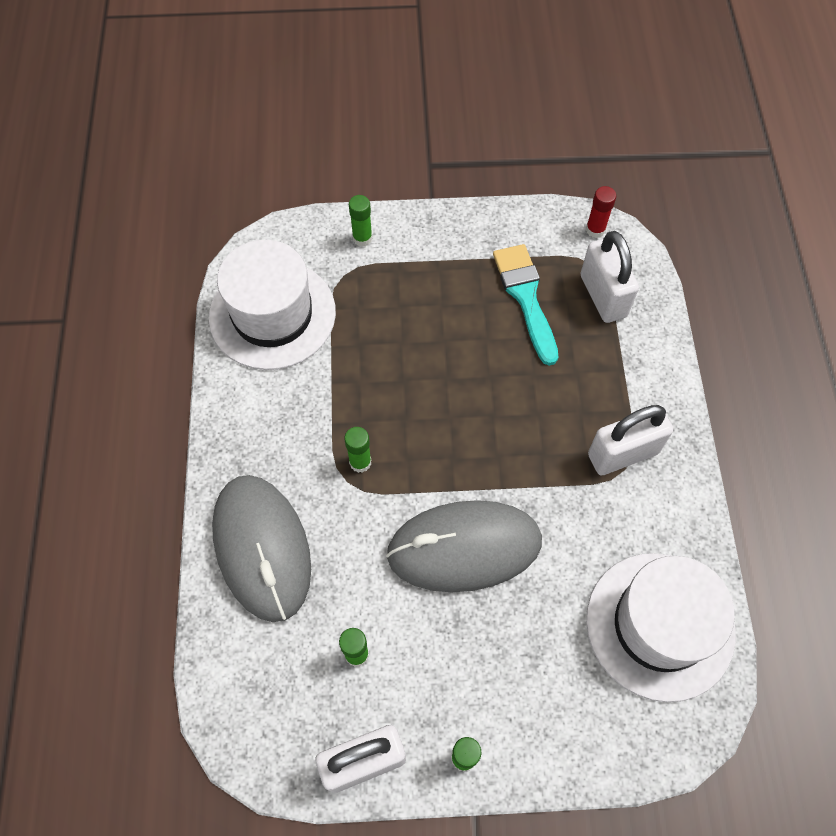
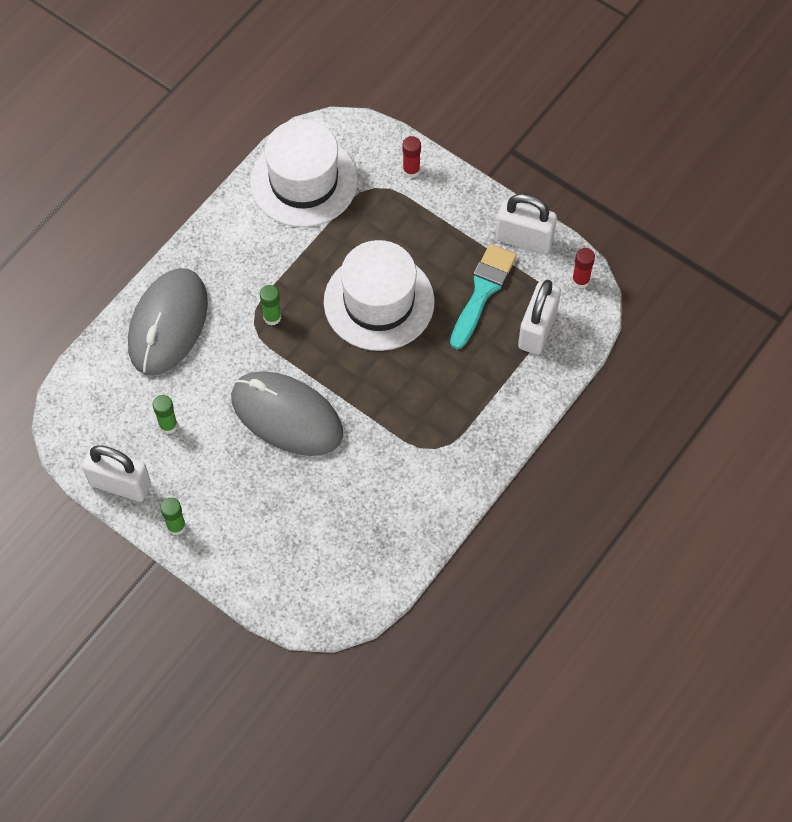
camera: 40 degrees right, 0 degrees up
green glue stick [349,195,372,247] -> red glue stick [403,136,421,178]
white hat [586,553,736,702] -> white hat moved to [324,240,435,351]
white padlock [588,405,673,475] -> white padlock moved to [495,194,557,254]

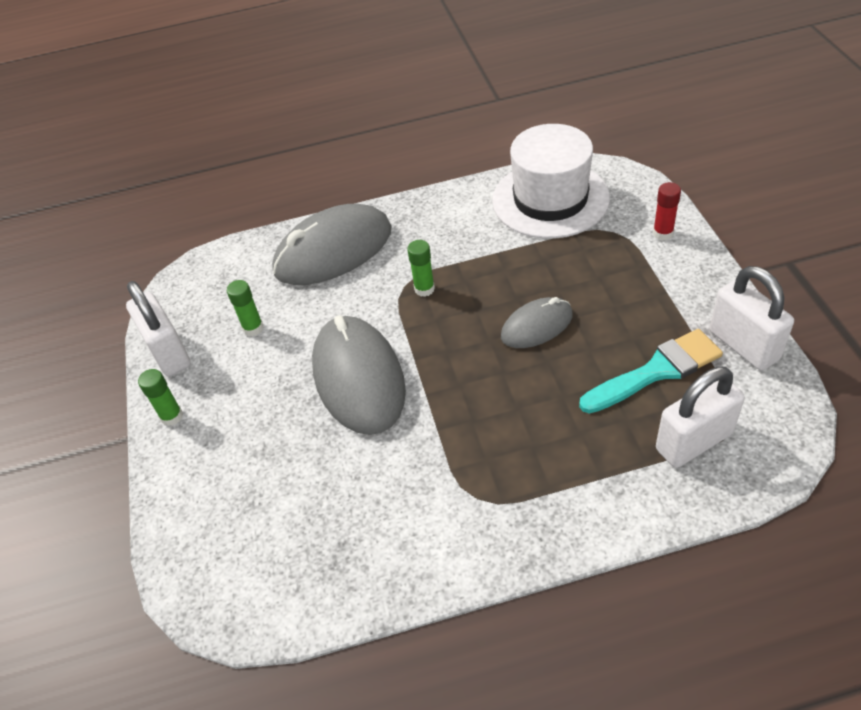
camera: 45 degrees right, 15 degrees down
white hat [324,240,435,351] -> grey mouse [501,297,573,348]
red glue stick [572,248,595,289] -> none

